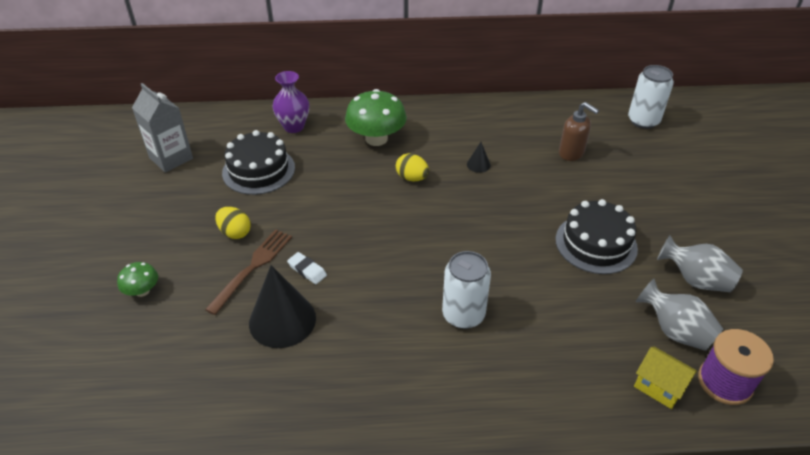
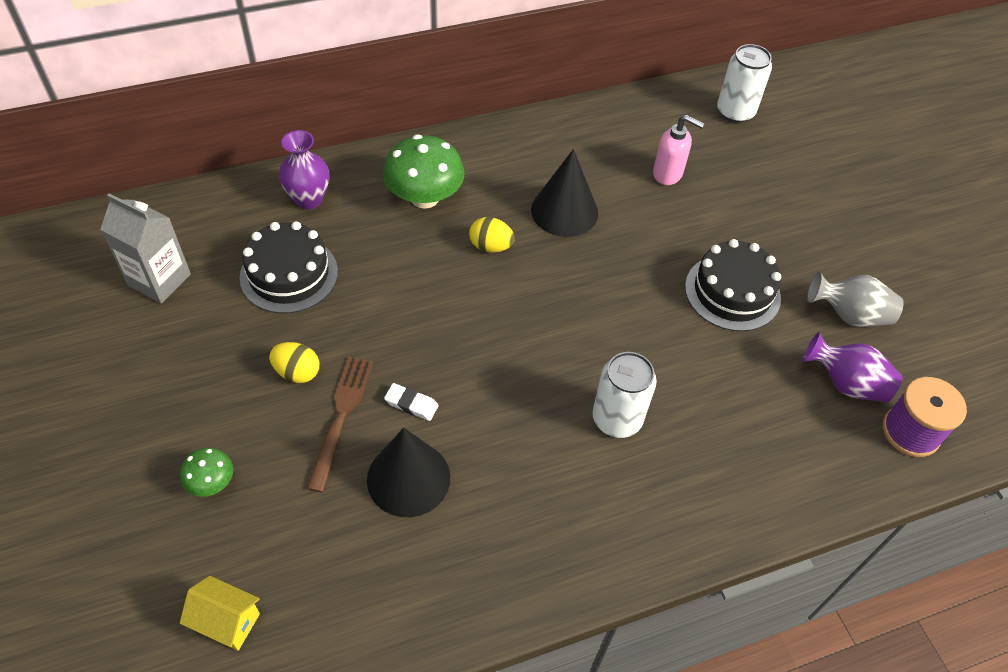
camera: 20 degrees left, 10 degrees up
black cone [467,142,491,173] -> black cone [531,149,598,237], size x2.24
brown soap dispenser [559,102,599,161] -> pink soap dispenser [653,115,704,185]
yellow house [634,347,697,409] -> yellow house moved to [180,576,260,651]
grey vase [636,279,723,351] -> purple vase [802,332,903,402]

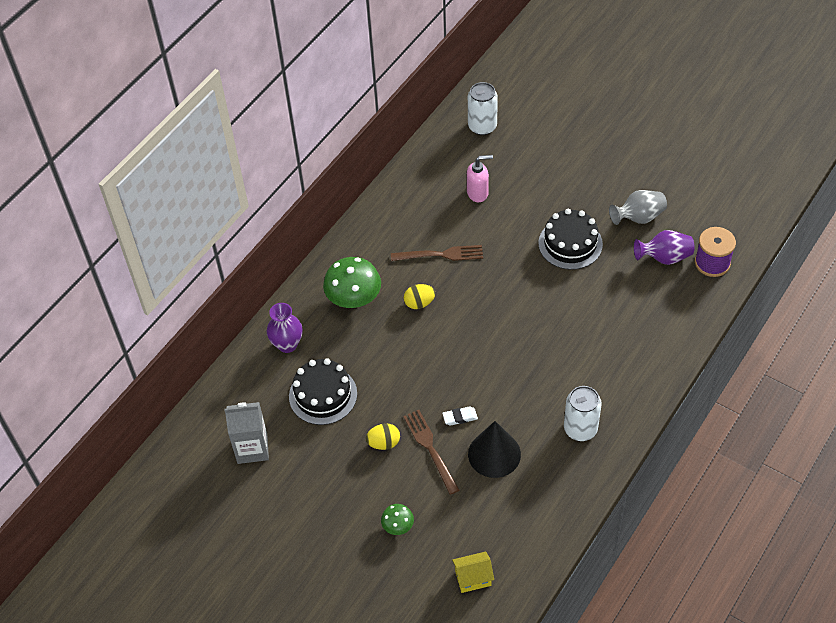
camera: 30 degrees left, 0 degrees up
black cone [531,149,598,237] -> brown fork [391,245,483,261]
white can [593,352,657,438] -> white can moved to [564,386,602,441]

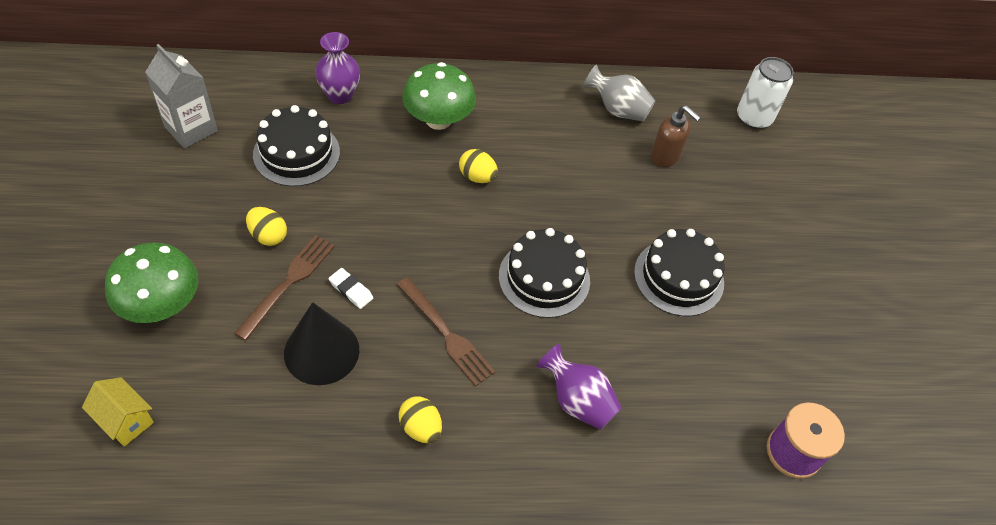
camera: 45 degrees right, 0 degrees up
green mushroom [381,504,414,535] -> green mushroom [105,242,198,323], size x1.95
brown fork [391,245,483,261] -> brown fork moved to [397,277,495,386]
pink soap dispenser [467,155,493,202] -> brown soap dispenser [651,105,701,167]
white can [564,386,602,441] -> yellow egg [399,396,442,443]
grey vase [609,190,667,225] -> grey vase moved to [583,65,655,121]
purple vase [634,230,694,265] -> purple vase moved to [536,343,622,430]
none -> black cake [499,228,590,318]

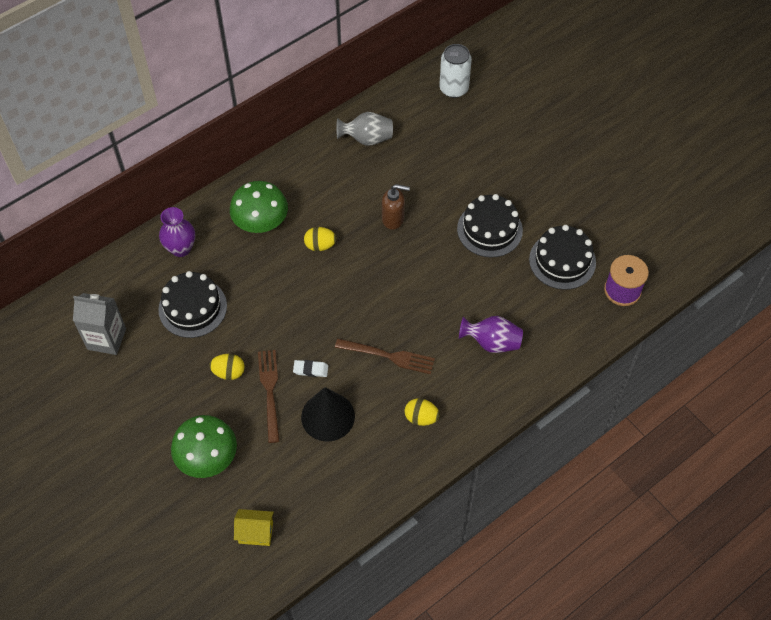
camera: 30 degrees left, 5 degrees up
black cake [499,228,590,318] -> black cake moved to [529,225,596,290]
brown soap dispenser [651,105,701,167] -> brown soap dispenser moved to [382,184,410,230]

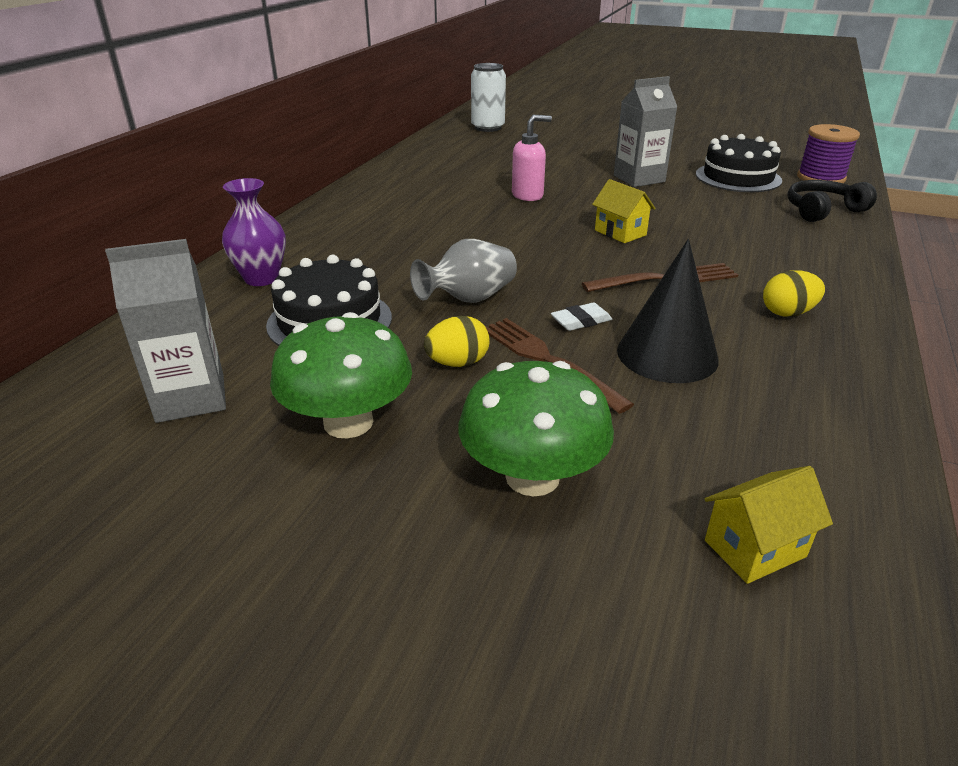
camera: 30 degrees left, 25 degrees down
green mushroom [230,181,288,233] -> green mushroom moved to [270,312,412,438]
yellow egg [304,227,337,251] -> none
grey vase [336,112,393,146] -> grey vase moved to [410,239,517,303]
brown soap dispenser [382,184,410,230] -> pink soap dispenser [512,115,552,201]
black cake [457,194,523,258] -> grey carton [614,76,677,187]
purple vase [459,316,523,353] -> none
none -> yellow house [592,179,656,243]
none -> black headphones [787,180,877,222]

